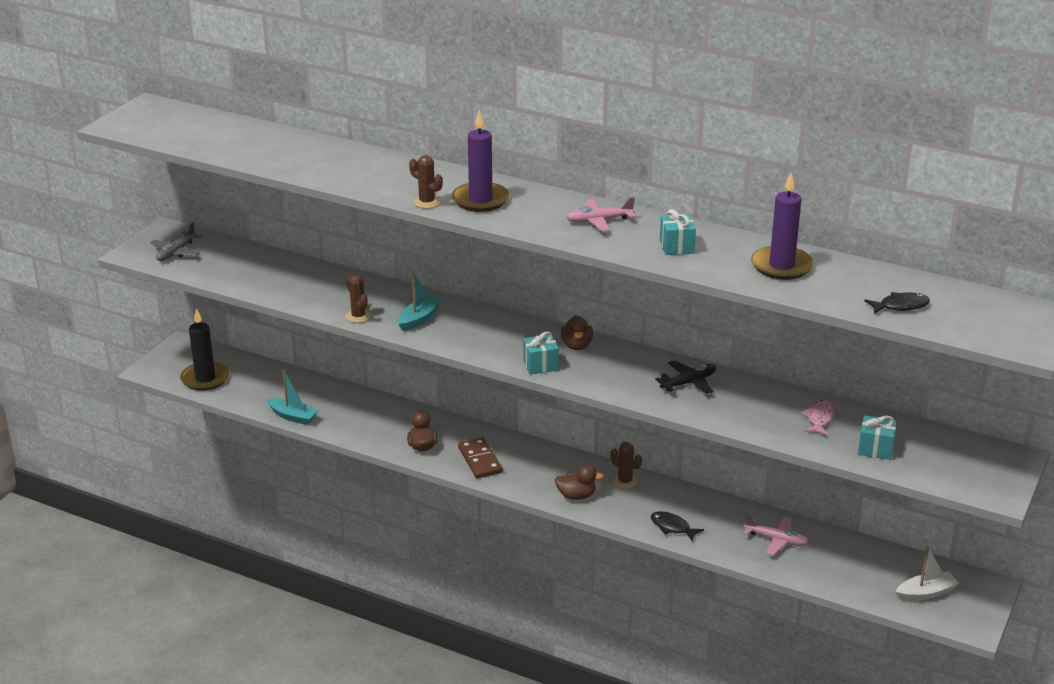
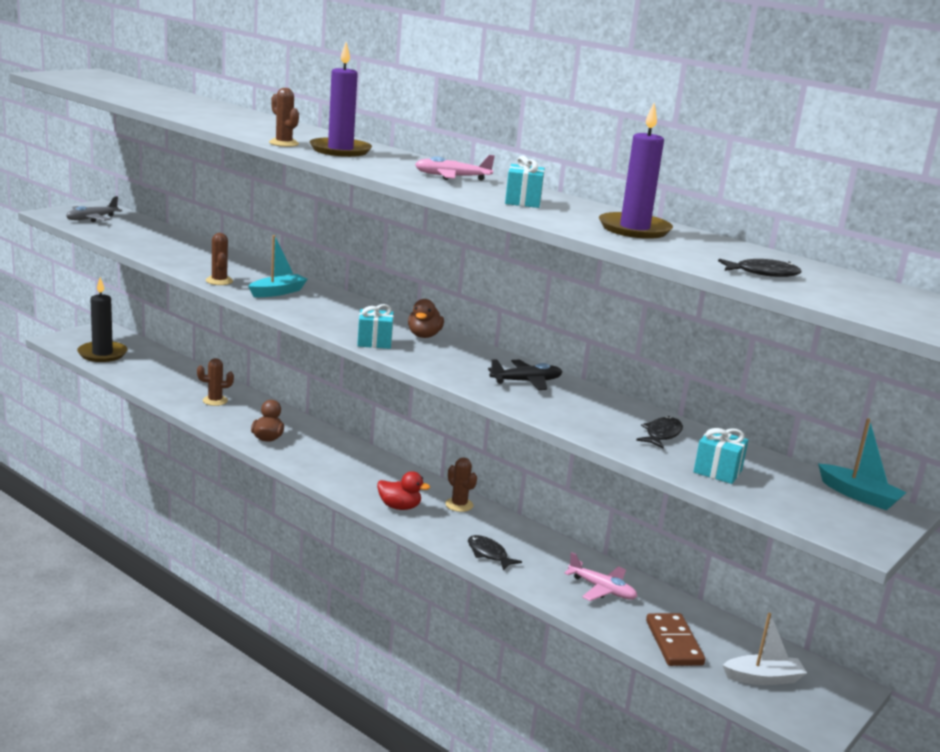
camera: 10 degrees right, 10 degrees down
turquoise boat [267,370,318,425] -> turquoise boat moved to [818,418,907,510]
brown domino [458,437,502,478] -> brown domino moved to [646,613,705,666]
brown duck [555,464,604,500] -> red duck [377,471,430,510]
pink fish [801,399,835,436] -> black fish [636,416,683,449]
none -> brown cactus [197,358,234,406]

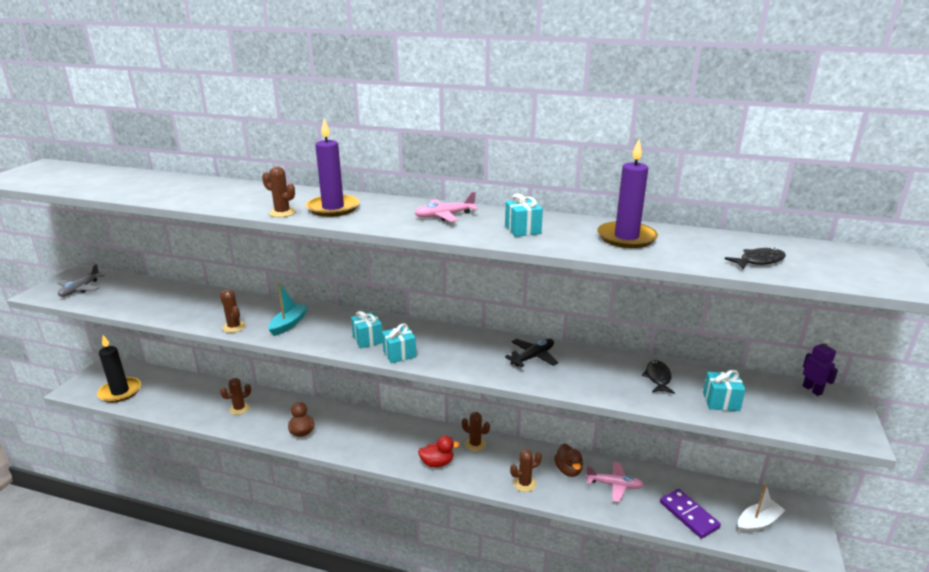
camera: 20 degrees left, 5 degrees up
brown duck [408,299,444,338] -> brown duck moved to [554,444,583,477]
black fish [468,535,522,570] -> brown cactus [510,450,542,492]
brown domino [646,613,705,666] -> purple domino [660,489,721,539]
turquoise boat [818,418,907,510] -> purple robot [802,339,838,396]
none -> turquoise gift [351,311,383,348]

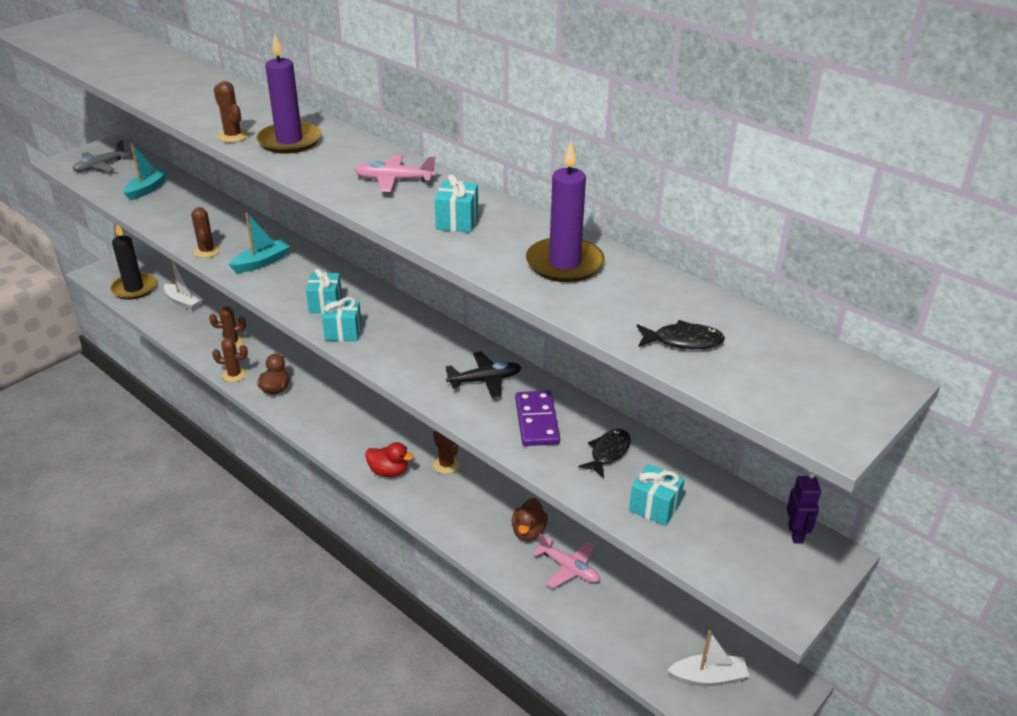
camera: 25 degrees right, 10 degrees up
brown cactus [510,450,542,492] -> brown cactus moved to [212,338,248,382]
purple domino [660,489,721,539] -> purple domino moved to [515,390,560,446]
none -> turquoise boat [123,143,169,200]
none -> white boat [164,259,203,311]

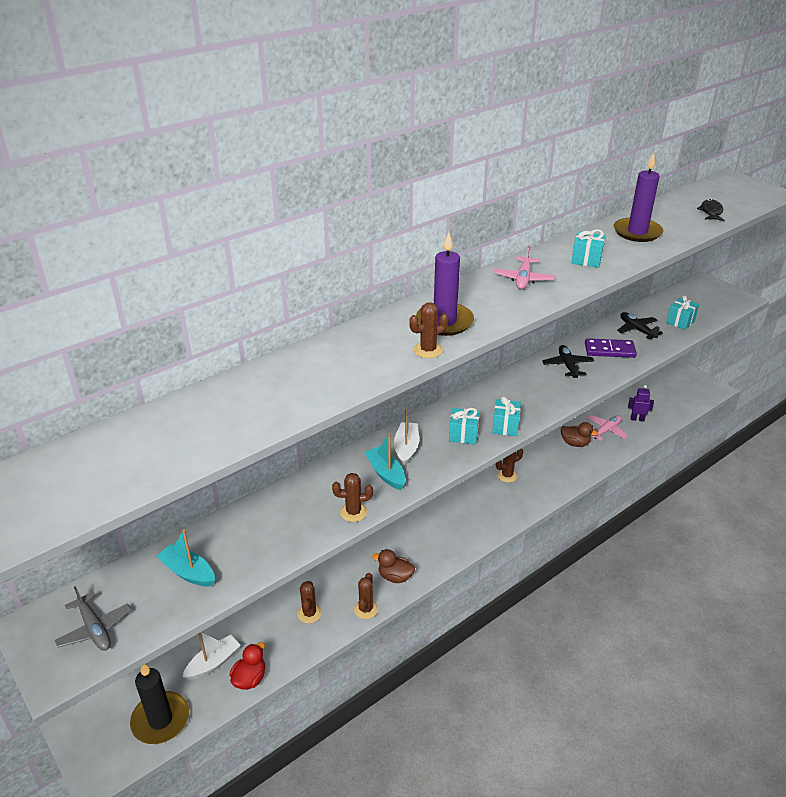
camera: 80 degrees left, 0 degrees up
red duck [365,442,414,477] -> red duck moved to [229,642,265,690]
black fish [579,429,631,478] -> black plane [617,312,663,339]
white boat [667,630,749,686] -> white boat moved to [394,409,419,466]
purple robot [787,472,821,544] -> purple robot moved to [628,385,654,422]

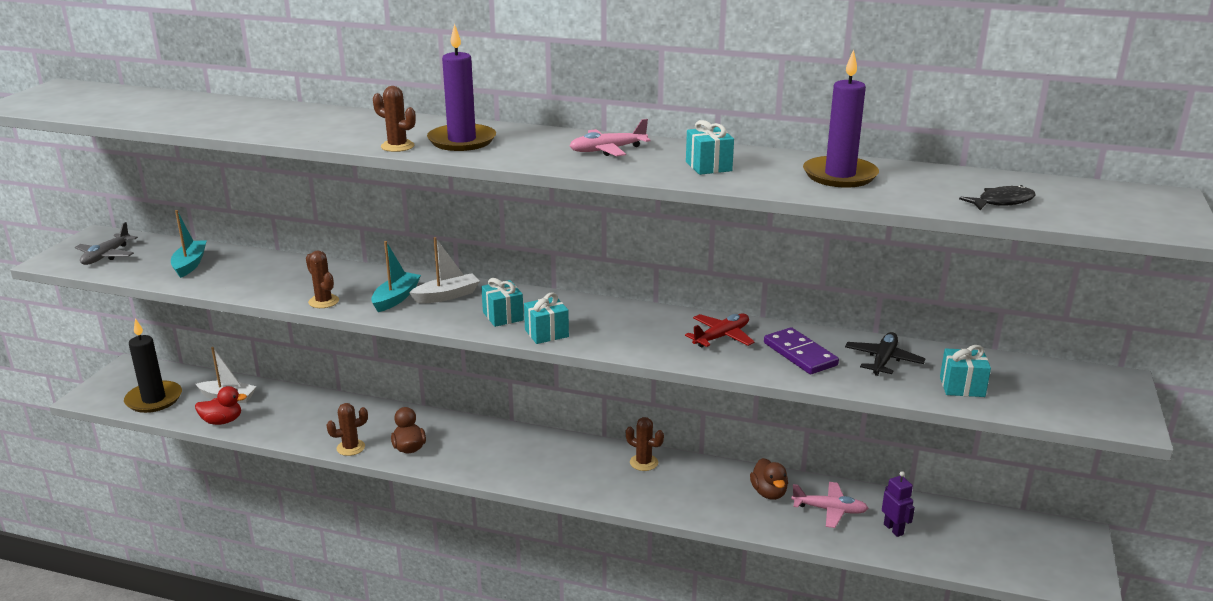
camera: 55 degrees right, 10 degrees down
brown cactus [297,581,322,623] -> none
black plane [542,345,594,378] -> red plane [685,313,755,348]

